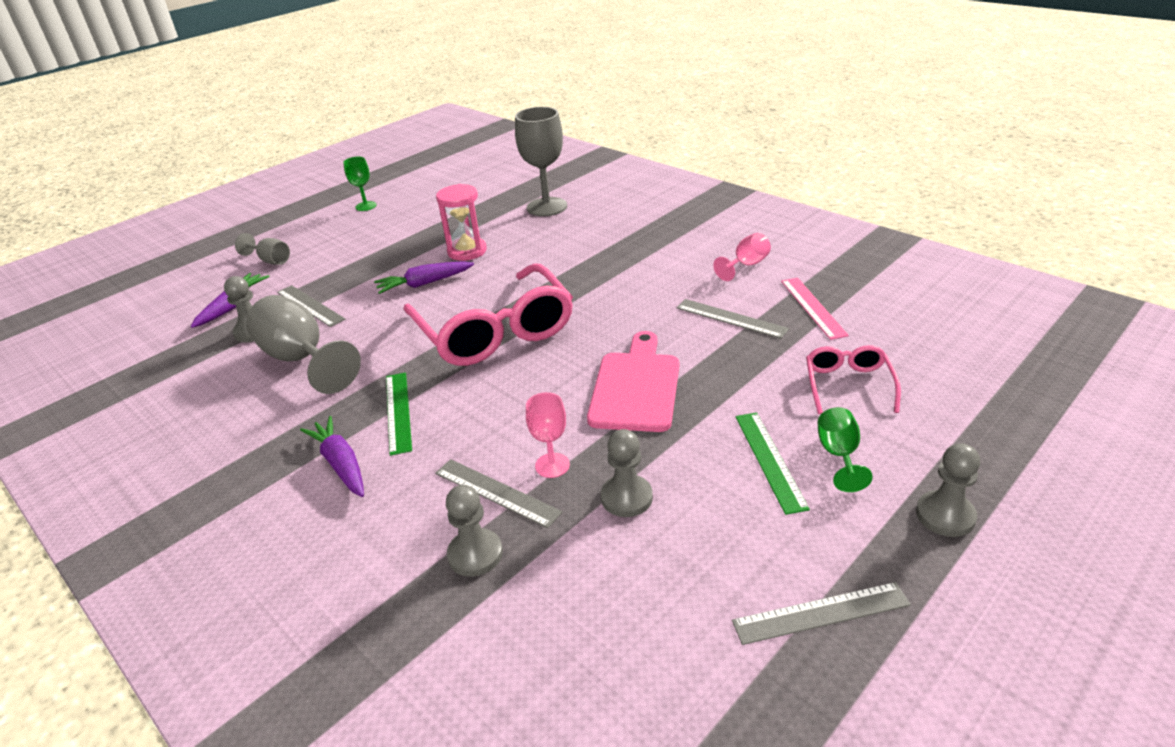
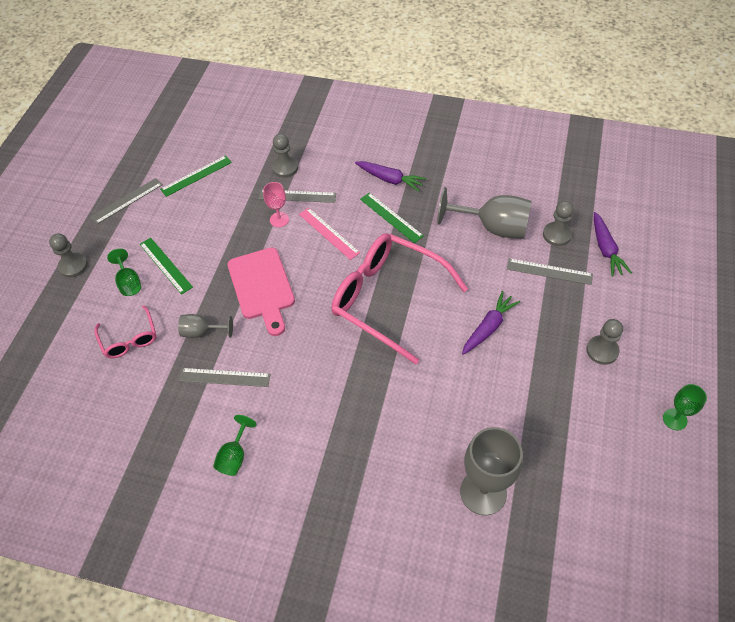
camera: 150 degrees right, 20 degrees up
grey goblet [235,233,290,265] -> grey goblet moved to [178,314,233,338]
pink hourglass [436,184,487,261] -> none
grey pawn [601,429,653,517] -> grey pawn moved to [586,319,623,365]
pink goblet [713,233,771,281] -> green goblet [213,415,257,476]
pink ruler [781,278,849,340] -> pink ruler moved to [299,208,360,260]
none -> green ruler [160,155,232,197]

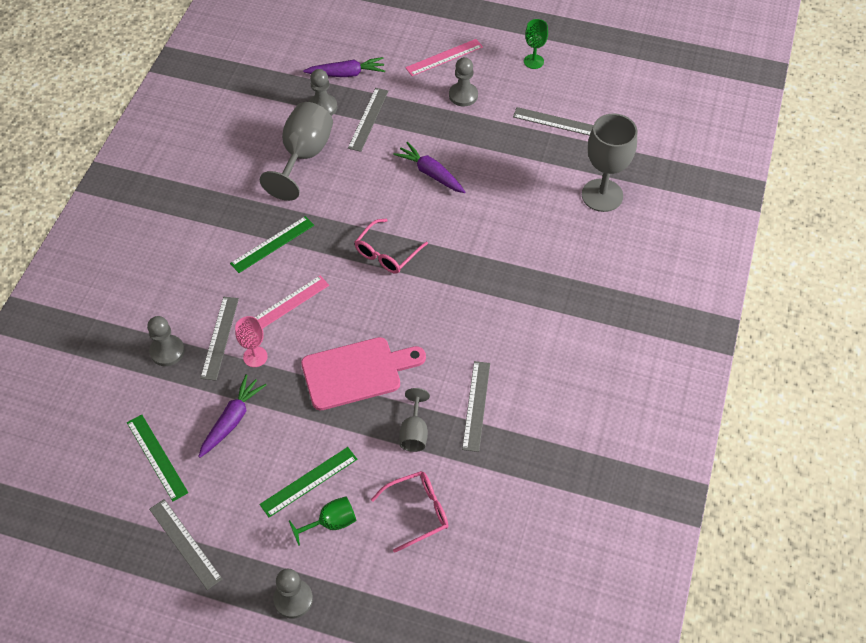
camera: 90 degrees left, 0 degrees up
green goblet [213,415,257,476] -> none
pink glasses [332,233,468,364] -> pink glasses [355,219,428,274], size x0.48
purple carrot [355,161,426,192] -> purple carrot moved to [198,374,267,458]
none -> pink ruler [405,39,483,76]
none -> grey ruler [513,107,593,136]

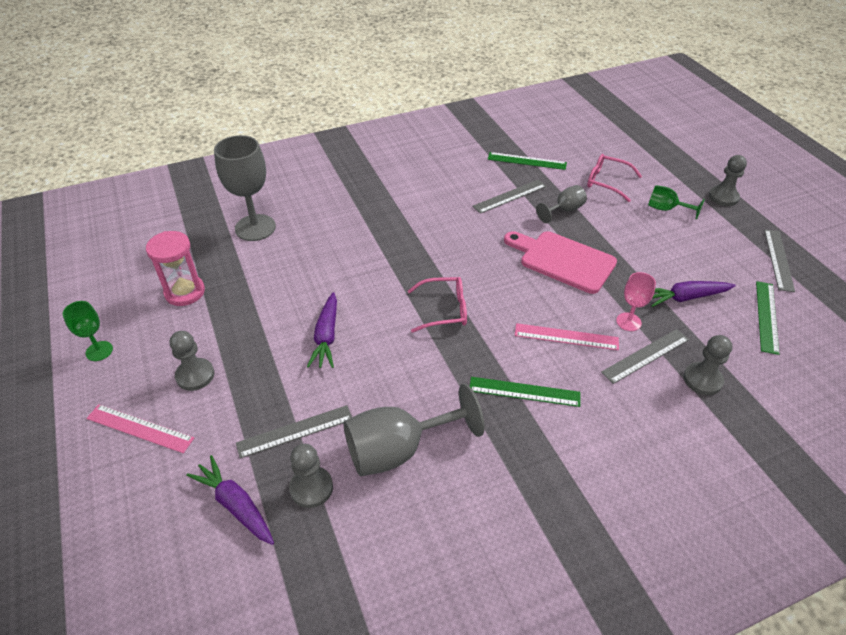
camera: 130 degrees left, 10 degrees down
green ruler [259,447,357,517] -> green ruler moved to [488,152,567,170]
grey ruler [513,107,593,136] -> pink hourglass [146,231,205,306]

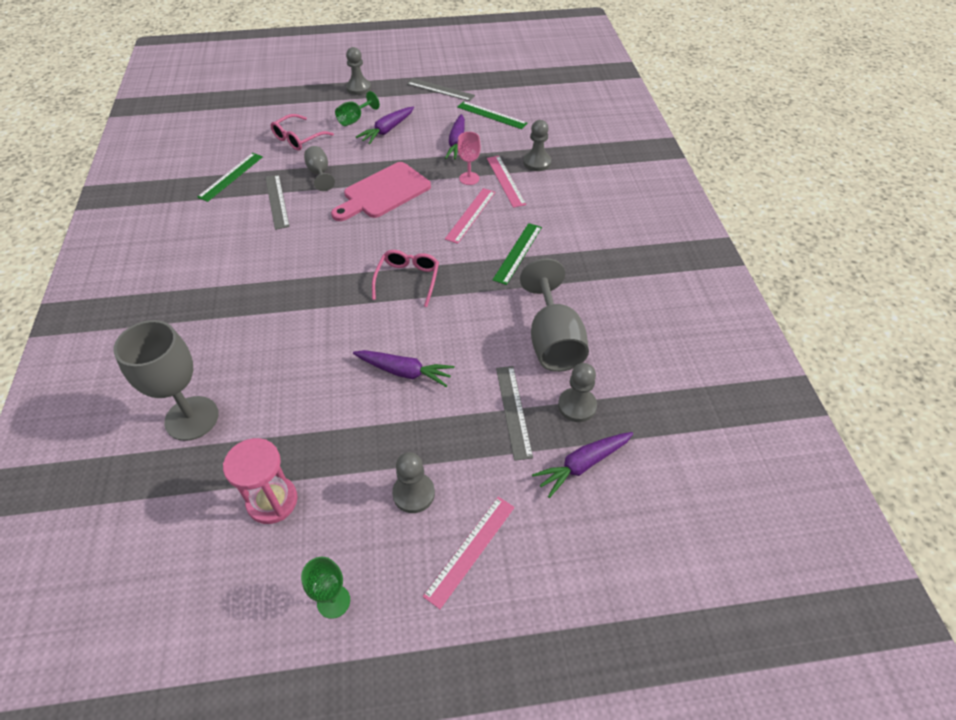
camera: 75 degrees left, 5 degrees up
grey ruler [601,329,689,384] -> pink ruler [487,156,526,208]
none -> purple carrot [356,107,414,144]

